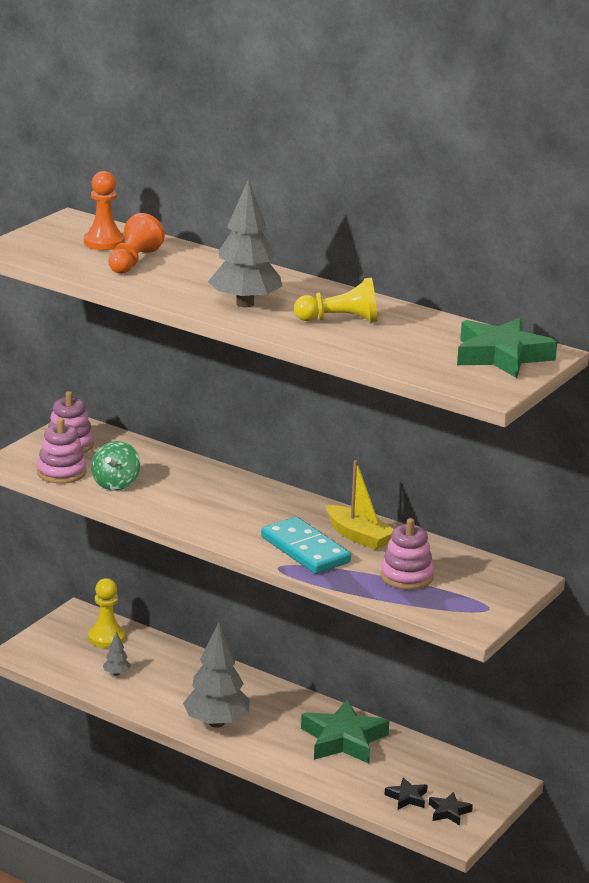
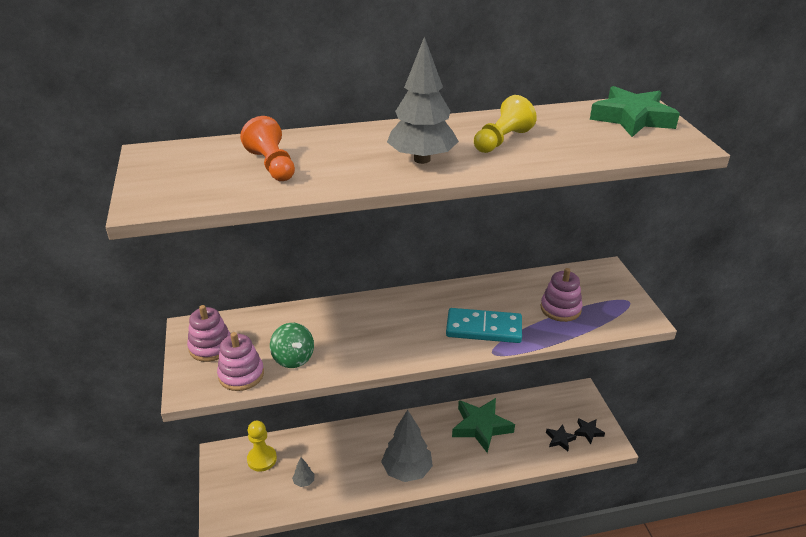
camera: 45 degrees left, 10 degrees up
orange pawn [84,171,125,250] -> none
yellow boat [326,460,394,550] -> none

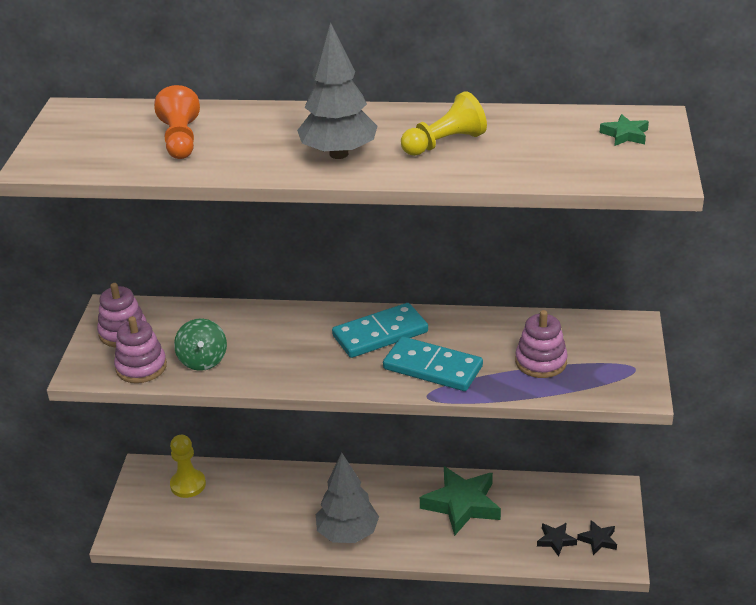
camera: 20 degrees right, 0 degrees up
grey tree [292,457,315,487] -> none
green star [590,86,680,137] -> green star [600,114,649,146], size x0.47
none -> turquoise domino [332,303,428,358]

